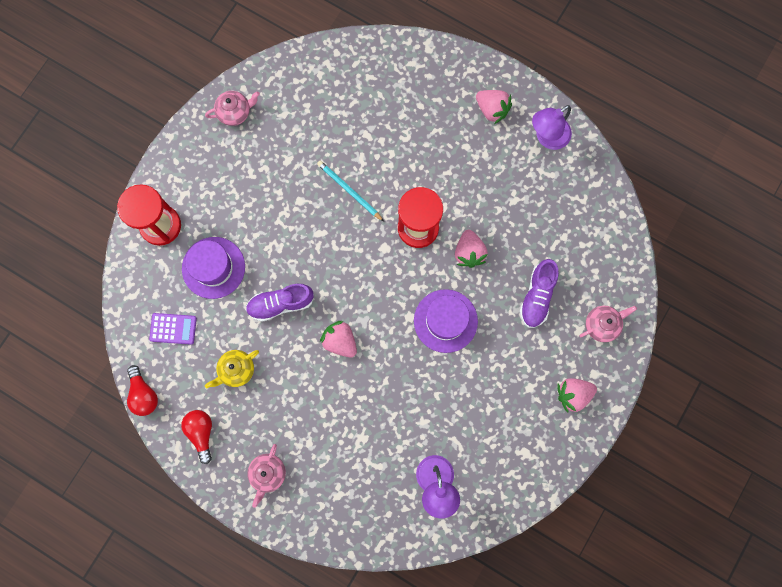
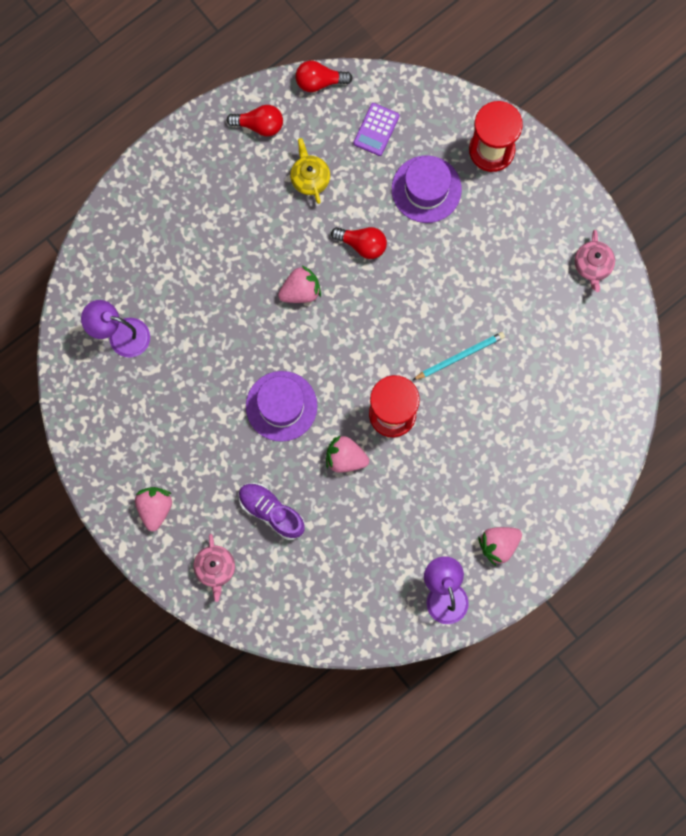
camera: 110 degrees right, 0 degrees up
purple shoe [246,284,314,322] -> red light bulb [331,227,387,259]
pink teapot [247,444,286,508] -> none

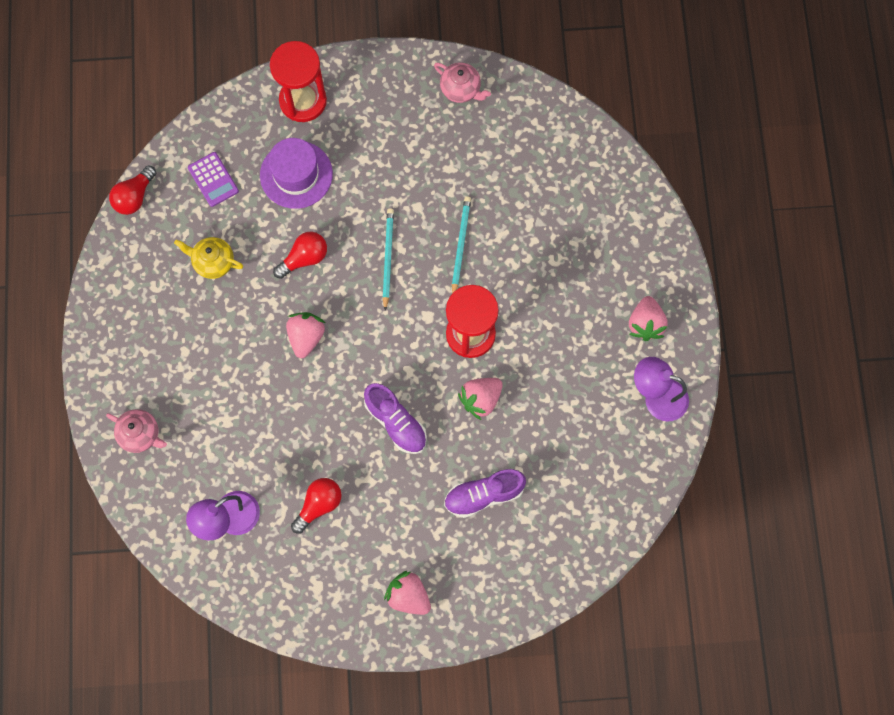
camera: 55 degrees left, 5 degrees down
pink teapot [194,534,235,602] -> pink teapot moved to [106,409,167,453]
red light bulb [227,105,283,136] -> red light bulb moved to [291,478,342,534]
purple hat [246,371,317,442] -> purple shoe [364,383,427,454]
none -> turquoise pencil [383,208,394,311]

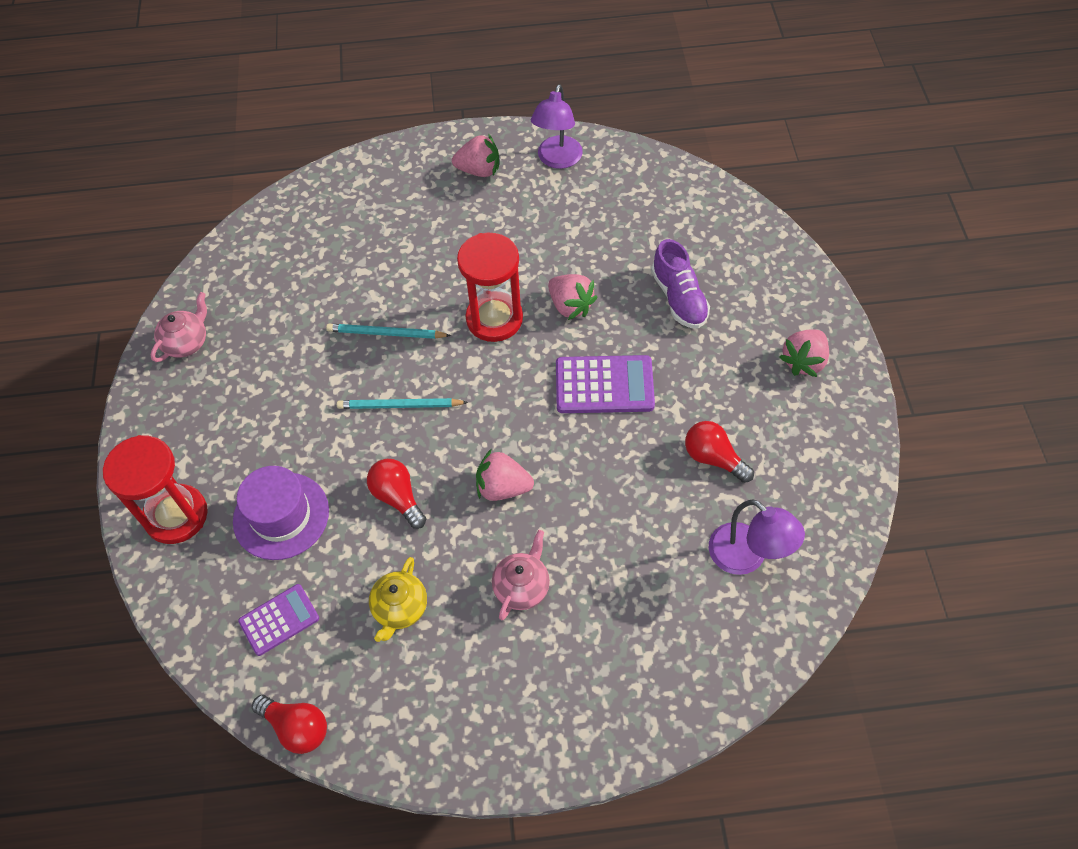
camera: 90 degrees left, 15 degrees down
pink teapot [106,409,167,453] -> pink teapot moved to [492,530,550,620]
purple shoe [364,383,427,454] -> purple calculator [556,355,655,413]

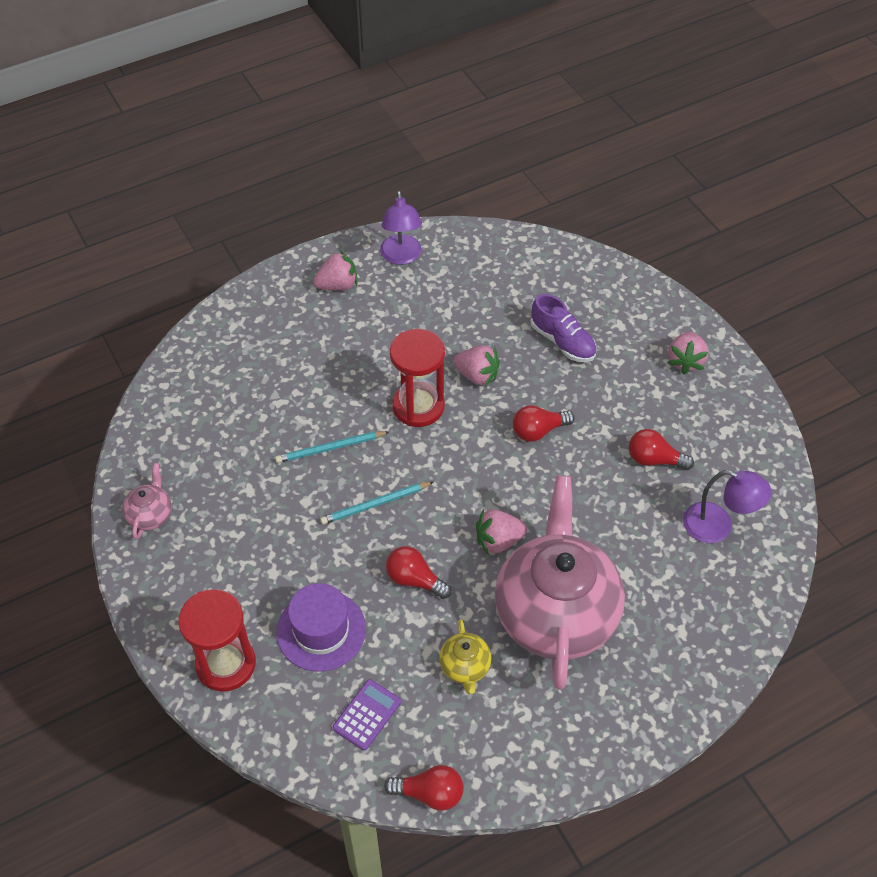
camera: 25 degrees left, 5 degrees down
pink teapot [492,530,550,620] -> pink teapot [495,476,625,690], size x2.50
purple calculator [556,355,655,413] -> red light bulb [513,405,575,442]

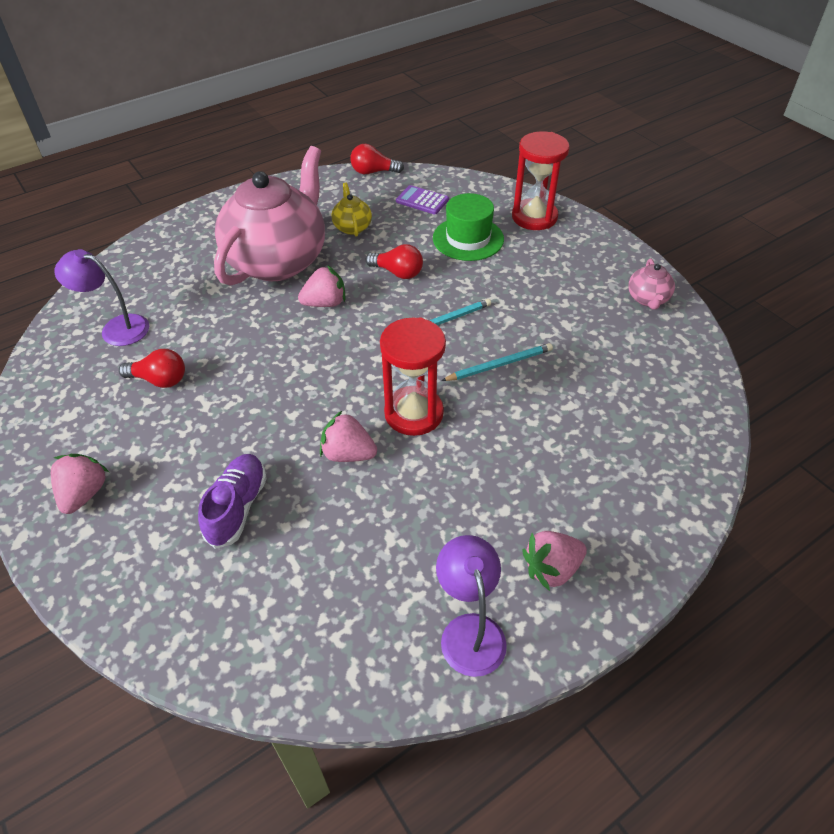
camera: 175 degrees right, 5 degrees down
purple hat [277,583,366,672] -> green hat [433,193,504,261]
purple calculator [332,679,401,751] -> purple calculator turned 90 degrees clockwise [396,185,449,214]
pink teapot [495,476,625,690] -> pink teapot turned 150 degrees counterclockwise [214,146,325,286]
red light bulb [513,405,575,442] -> none
purple shoe [530,294,597,362] -> purple shoe turned 60 degrees clockwise [198,454,267,549]

